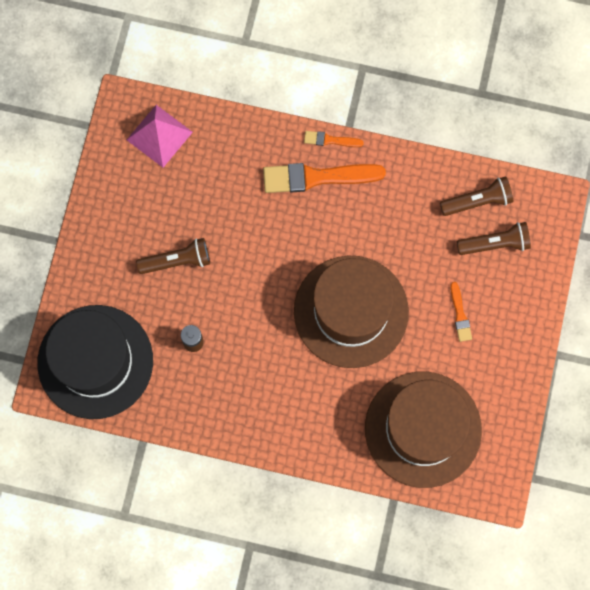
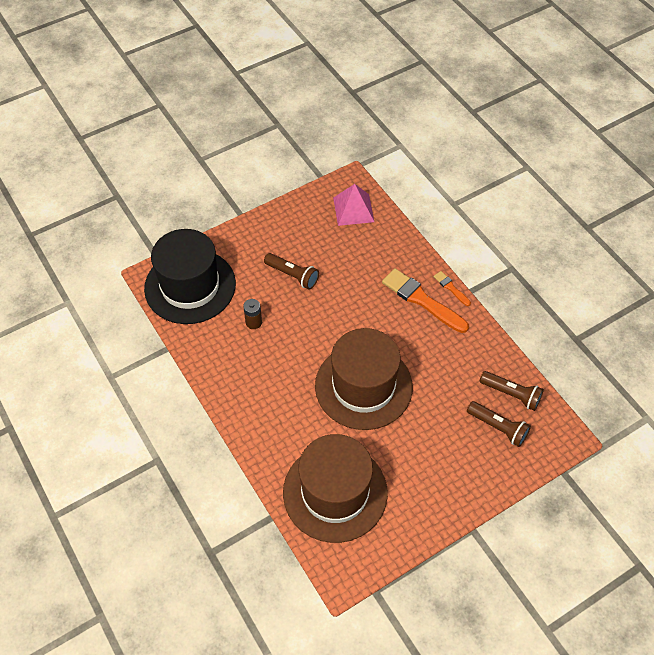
camera: 45 degrees right, 20 degrees down
orange brush [450,282,472,342] -> none

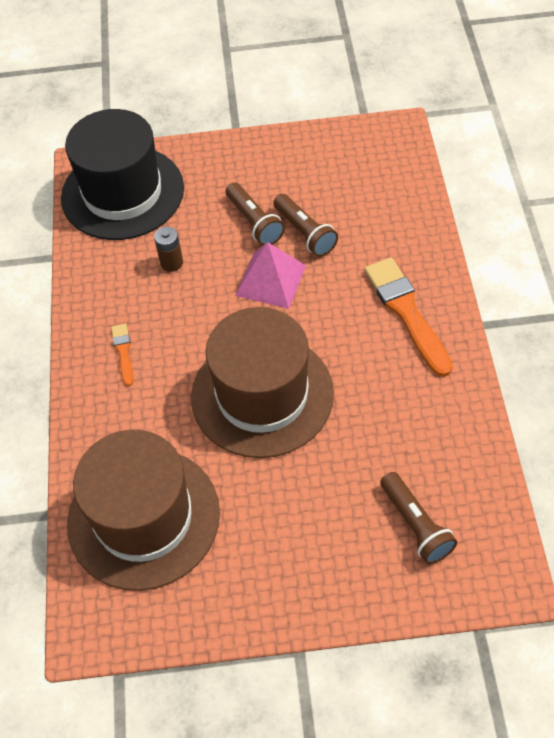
camera: 30 degrees right, 0 degrees up
pink pyramid [333,184,374,226] -> pink pyramid moved to [235,242,306,309]
orange brush [433,271,471,306] -> orange brush moved to [111,324,133,386]
brown flashlight [479,371,544,411] -> brown flashlight moved to [273,194,338,257]

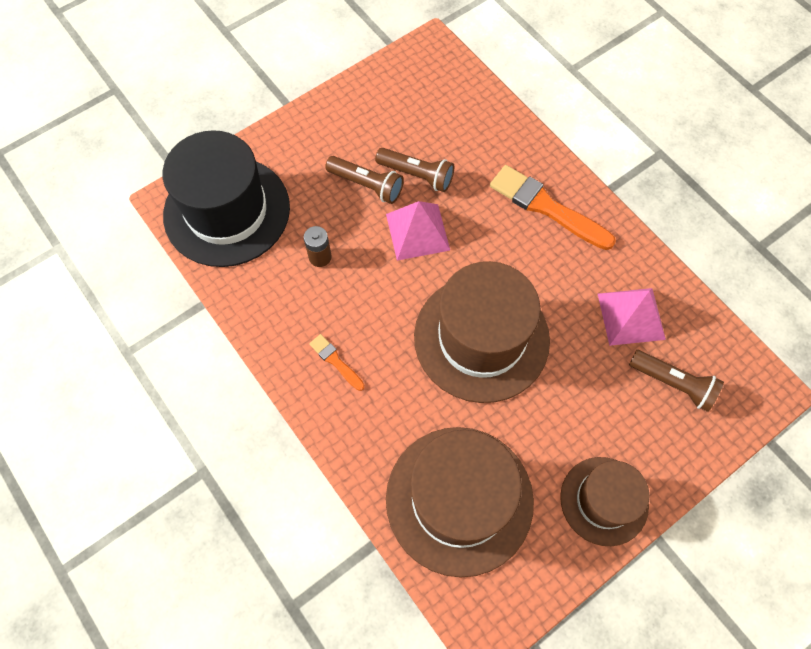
camera: 35 degrees left, 10 degrees up
none -> brown hat [560,457,650,546]
none -> pink pyramid [598,288,666,346]

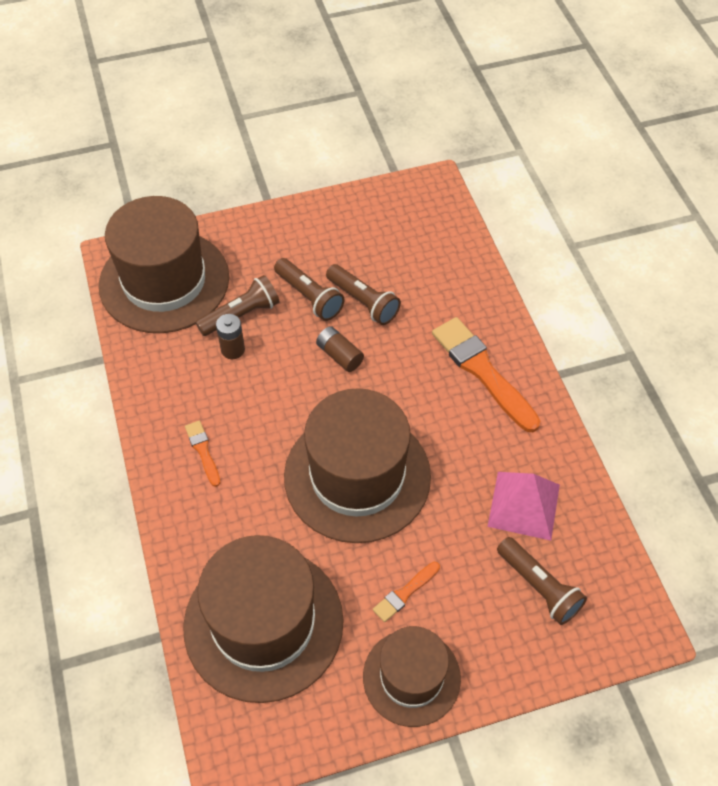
camera: 20 degrees right, 10 degrees down
black hat [163,130,290,267] -> brown hat [99,196,229,333]
pink pyramid [386,201,450,261] -> brown battery [316,326,364,372]
none -> brown flashlight [196,275,279,336]
none -> orange brush [373,562,440,622]

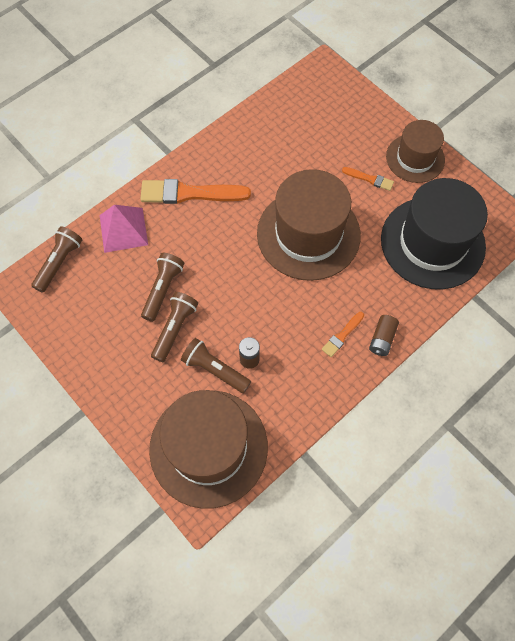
camera: 115 degrees left, 10 degrees up
brown hat [183,535,344,703] -> black hat [381,178,488,290]
brown battery [316,326,364,372] -> brown battery moved to [369,315,399,356]
orange brush [432,317,540,432] -> orange brush turned 60 degrees clockwise [140,179,251,204]
pink pyramid [487,472,560,541] -> pink pyramid moved to [100,205,148,253]
brown flashlight [497,537,587,625] -> brown flashlight moved to [31,226,82,293]

